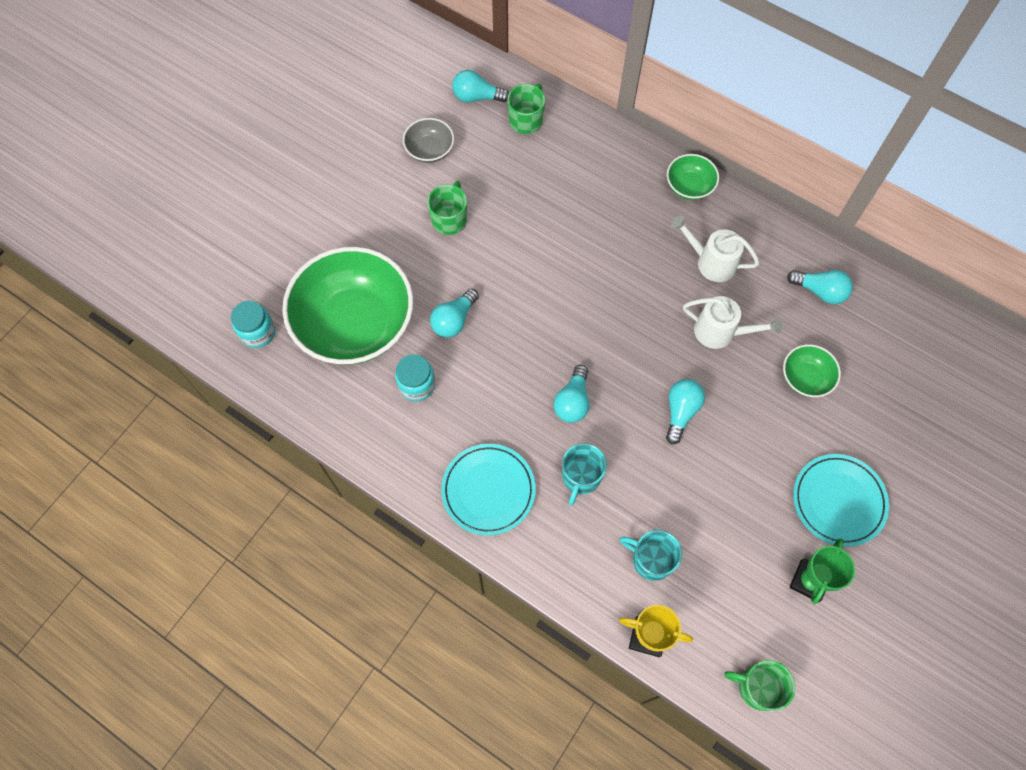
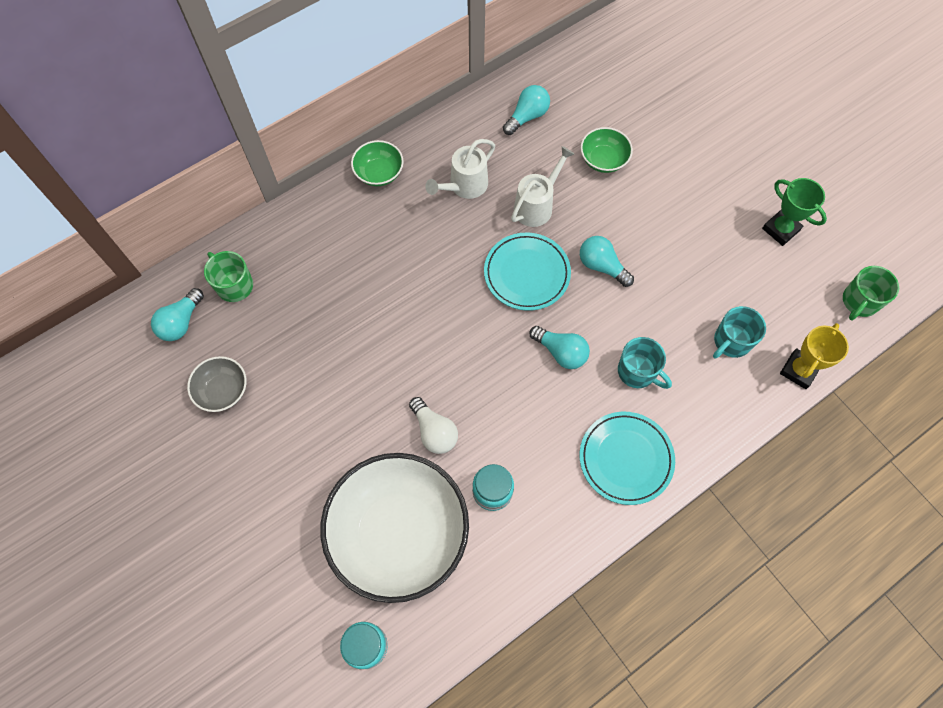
camera: 70 degrees left, 0 degrees up
green bowl [282,247,413,364] -> white bowl [320,453,469,603]
green mug [427,181,467,235] -> none
turquoise light bulb [430,289,479,338] -> white light bulb [409,397,458,454]
turquoise plate [793,454,889,547] -> turquoise plate moved to [484,233,571,311]

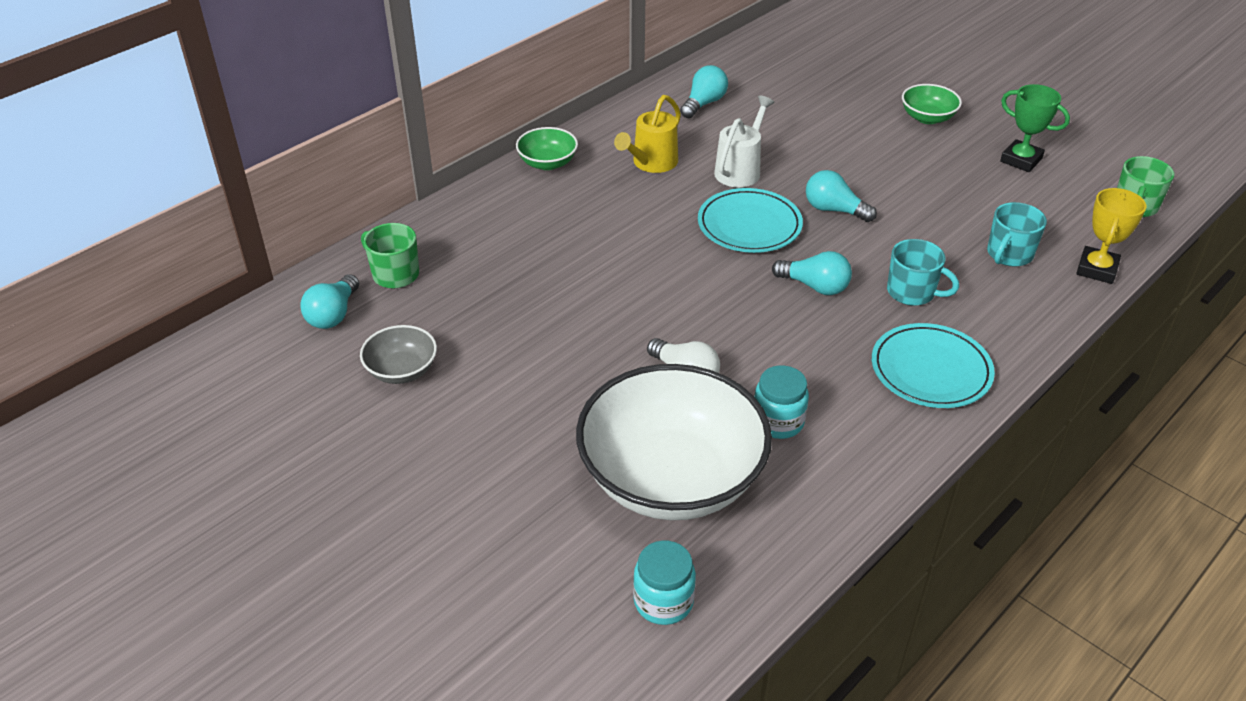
camera: 10 degrees left, 25 degrees down
white watering can [425,139,495,199] -> yellow watering can [614,95,681,173]
green bowl [581,127,633,173] -> green bowl moved to [902,84,962,124]

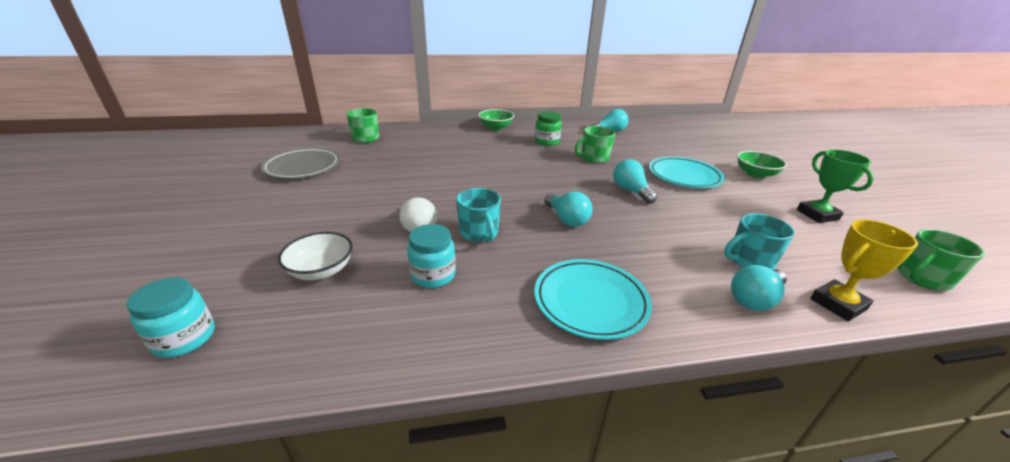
camera: 35 degrees right, 10 degrees down
turquoise light bulb [300,274,359,329] -> turquoise light bulb moved to [731,265,787,311]
grey bowl [360,325,437,384] -> grey plate [261,148,340,179]
white bowl [576,364,772,520] -> white bowl [278,232,353,280], size x0.44
yellow watering can [614,95,681,173] -> green jar [535,111,562,146]
turquoise plate [698,188,803,253] -> turquoise plate moved to [649,157,725,188]
white watering can [714,96,775,187] -> green mug [575,126,615,163]
turquoise mug [887,239,959,306] -> turquoise mug moved to [456,188,501,242]

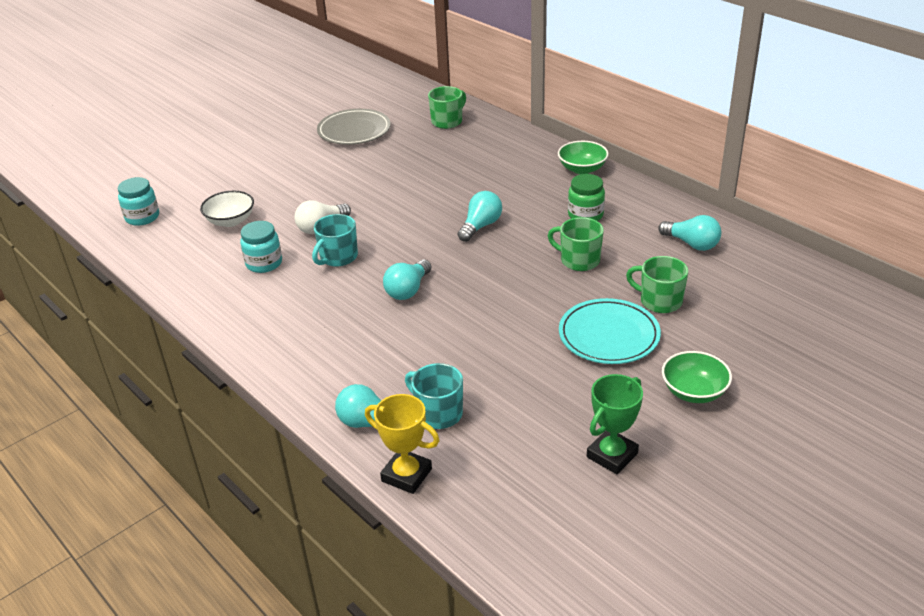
camera: 60 degrees right, 5 degrees up
turquoise plate [534,259,652,340] -> none
turquoise light bulb [613,159,657,204] -> turquoise light bulb moved to [458,191,502,242]
green mug [897,229,985,291] -> green mug moved to [626,256,688,313]

